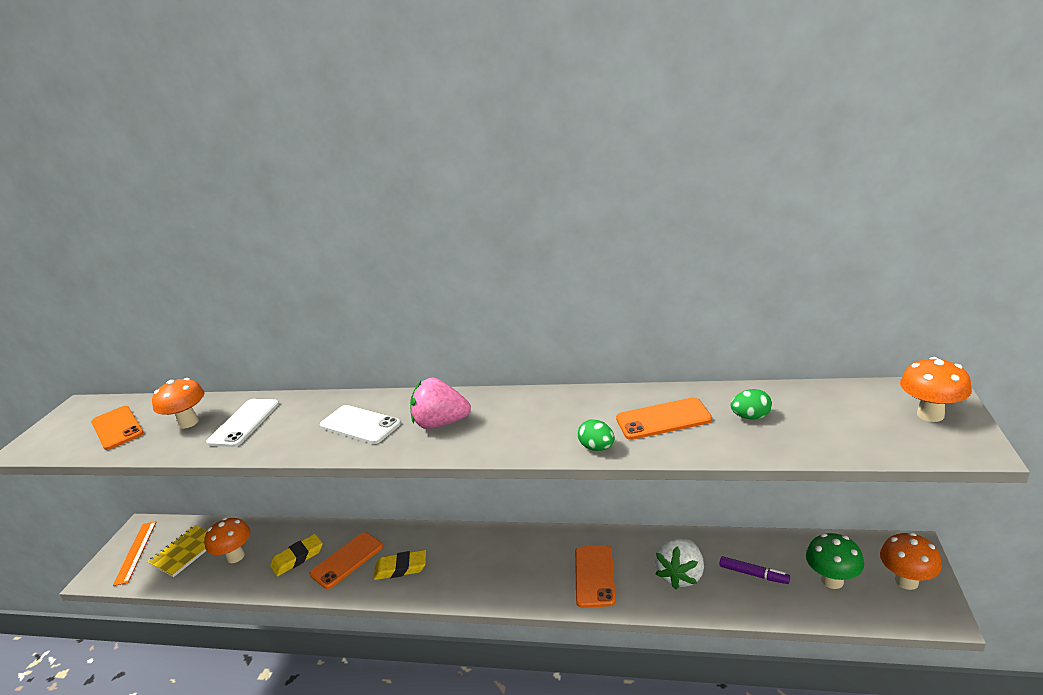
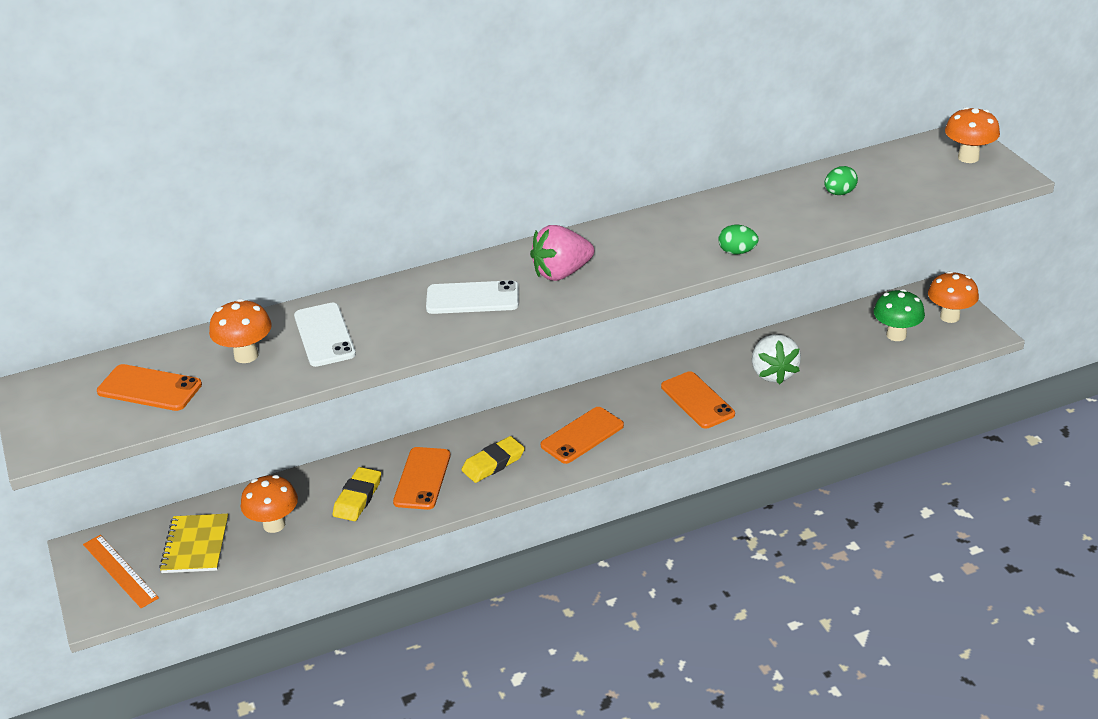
camera: 35 degrees left, 10 degrees up
orange phone [616,397,712,440] -> orange phone moved to [540,407,624,464]
purple marker [720,556,790,584] -> none

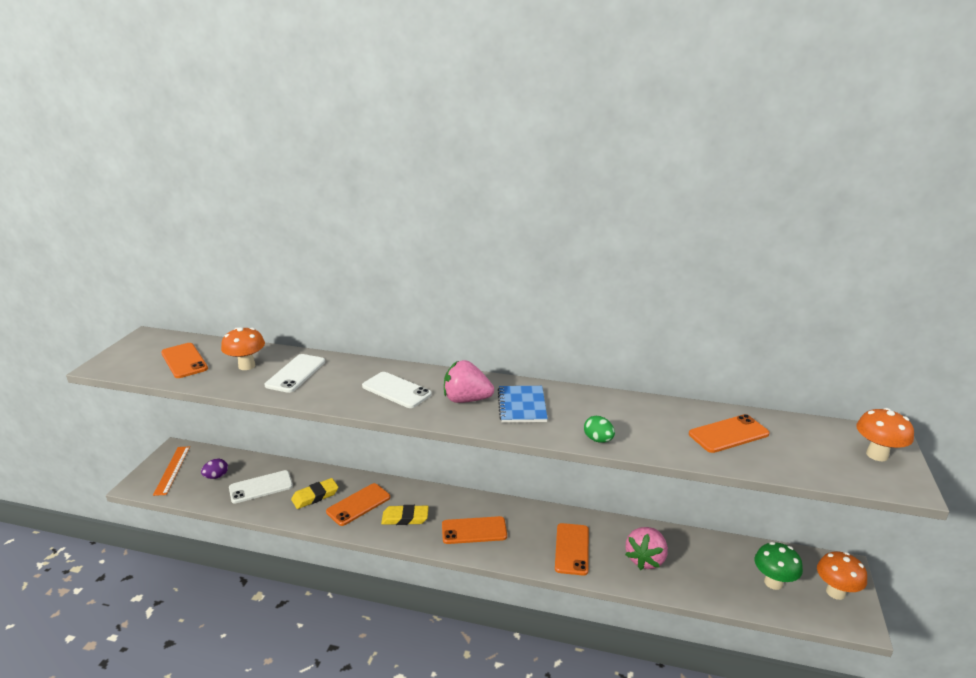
camera: 35 degrees right, 10 degrees down
yellow notebook [159,514,228,573] -> purple egg [201,459,228,479]
orange mushroom [241,475,298,533] -> white phone [229,470,293,503]
white strawberry [752,334,801,384] -> pink strawberry [625,527,668,570]
green egg [824,166,858,195] -> orange phone [689,414,770,453]
none -> blue notebook [498,386,548,423]

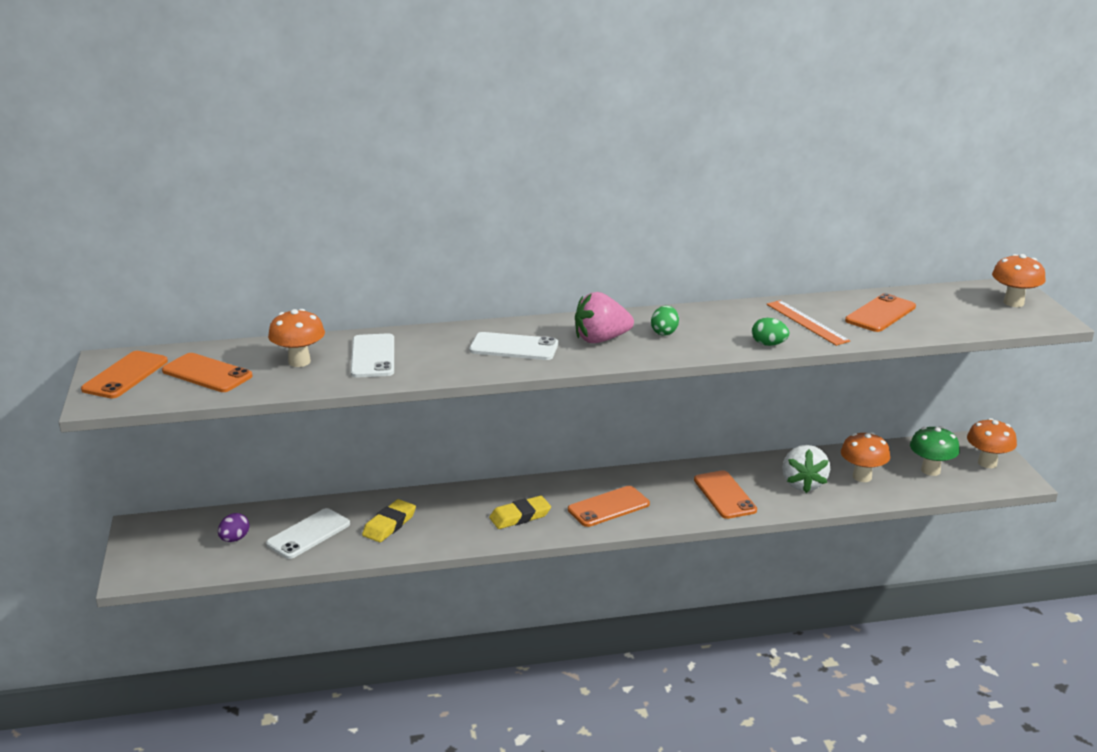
camera: 25 degrees left, 0 degrees up
orange ruler [153,446,190,496] -> orange ruler moved to [767,300,850,346]
orange phone [326,483,390,526] -> orange phone moved to [81,351,168,398]
blue notebook [498,386,548,423] -> green egg [651,306,679,336]
pink strawberry [625,527,668,570] -> white strawberry [782,445,830,493]
none -> orange mushroom [841,432,890,482]

